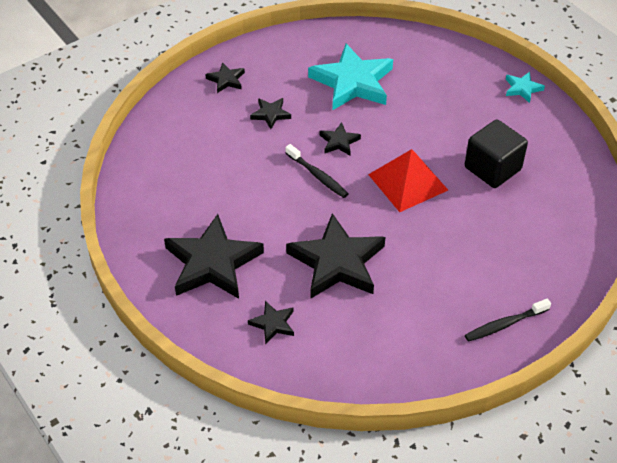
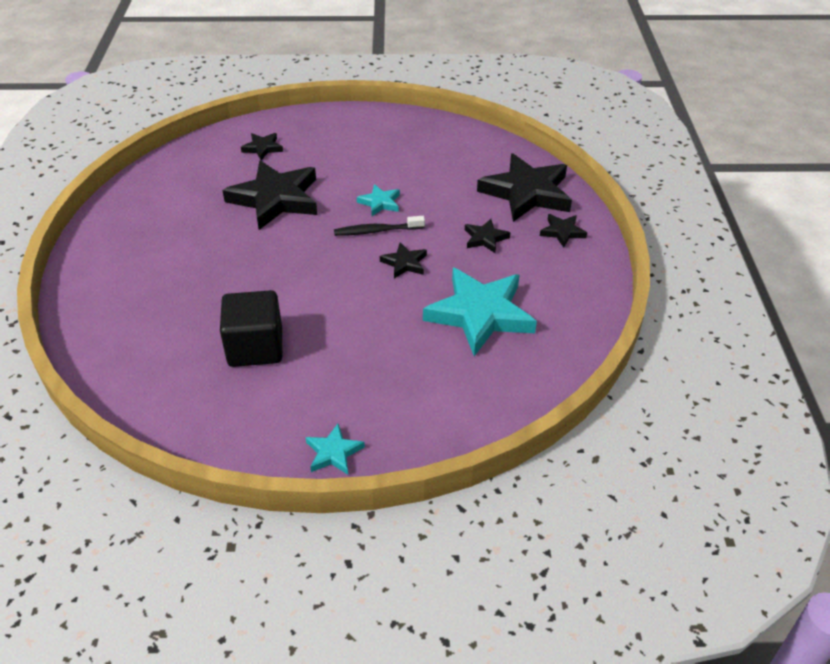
camera: 125 degrees right, 5 degrees down
black star [164,214,264,299] -> black star moved to [477,153,572,222]
red pyramid [368,149,448,212] -> none
black toothbrush [465,298,551,342] -> none
none -> turquoise star [357,184,400,216]

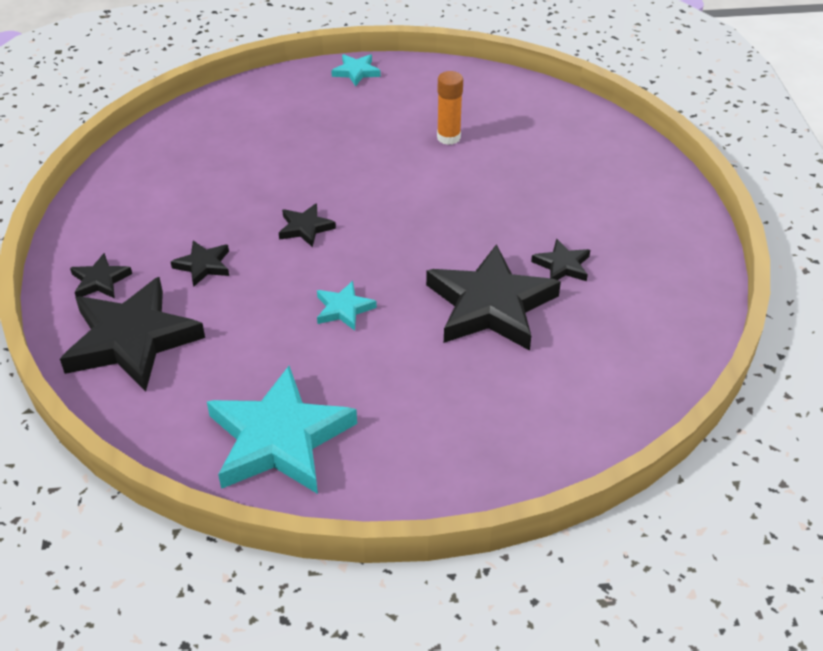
camera: 175 degrees right, 0 degrees up
black cube [220,290,282,367] -> orange glue stick [437,71,463,145]
black star [241,133,283,160] -> black star moved to [531,238,590,281]
black toothbrush [334,216,425,236] -> none
turquoise star [423,268,537,356] -> turquoise star moved to [207,366,357,494]

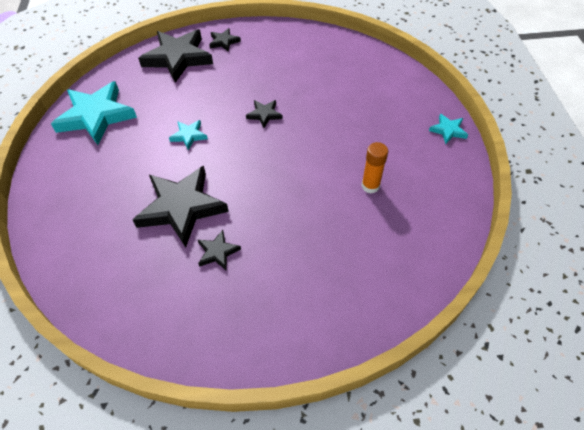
camera: 90 degrees right, 10 degrees up
black star [171,240,229,287] -> none

